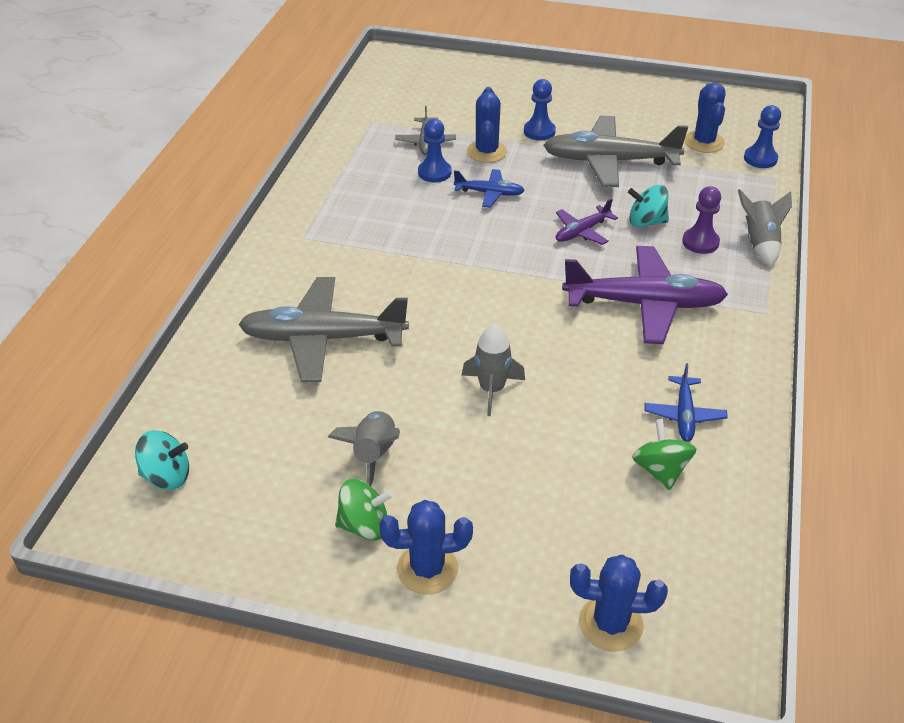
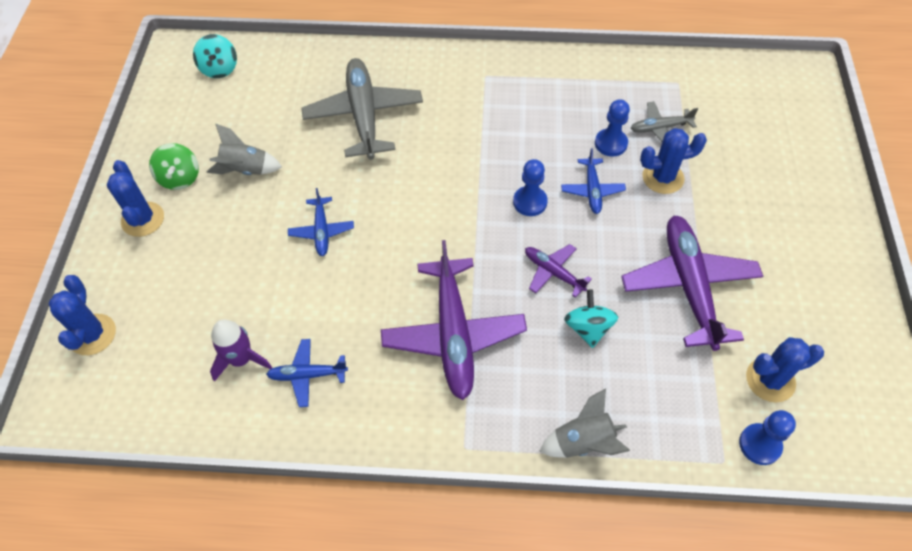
camera: 80 degrees right, 15 degrees up
grey rocket [462,324,525,416] -> blue plane [288,188,354,256]
blue pawn [524,79,556,141] -> blue pawn moved to [513,159,548,216]
grey plane [543,116,688,187] -> purple plane [621,216,763,351]
green spinning top [632,419,696,490] -> purple rocket [210,319,272,382]
purple pawn [682,186,721,254] -> none

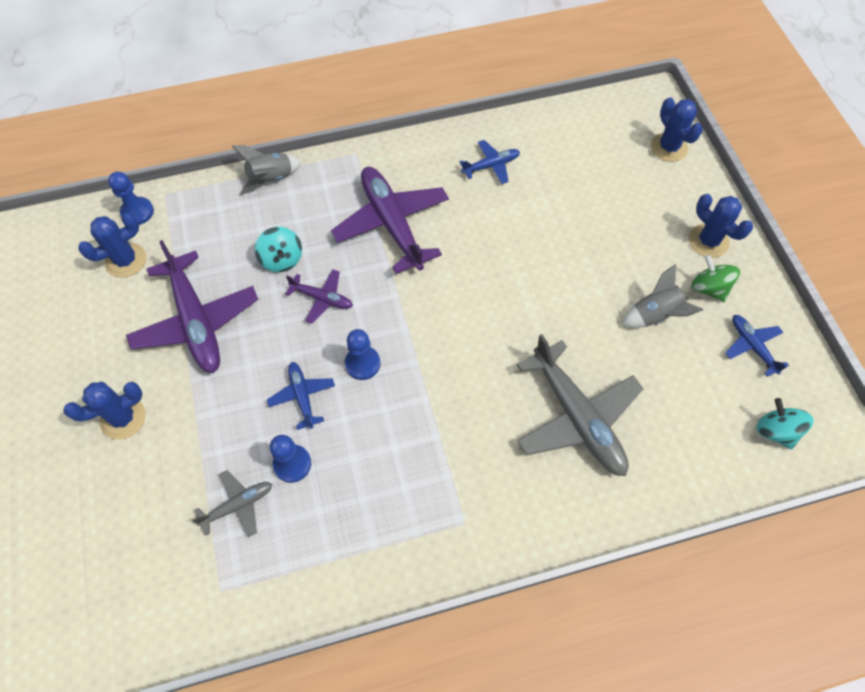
camera: 160 degrees right, 5 degrees up
purple rocket [210,319,272,382] -> none
blue plane [288,188,354,256] -> blue plane moved to [725,315,789,377]
blue cactus [640,128,707,194] -> blue cactus moved to [63,382,146,440]

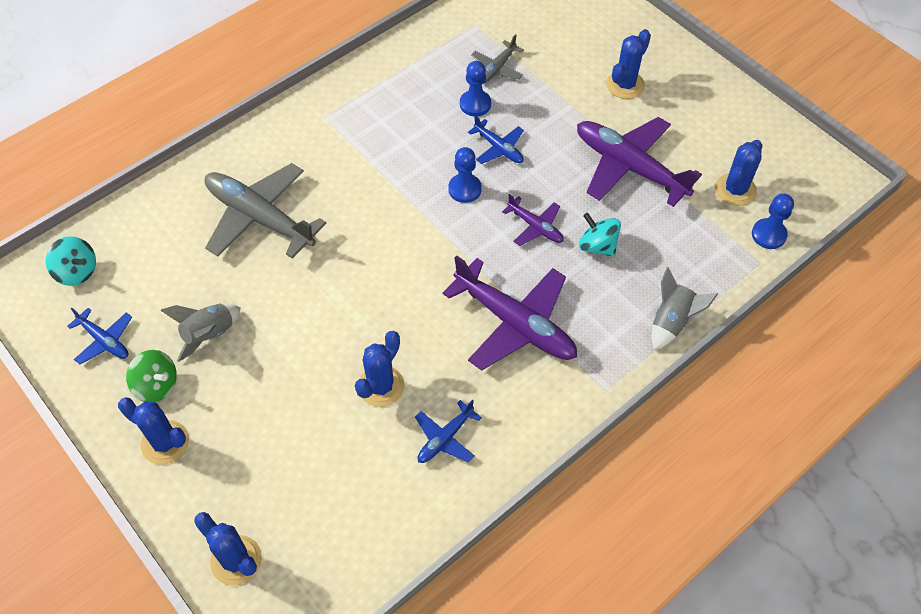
camera: 155 degrees right, 5 degrees down
purple plane [285,269,353,324] -> purple plane turned 135 degrees counterclockwise [502,194,564,246]
none -> blue cactus [355,331,404,407]

